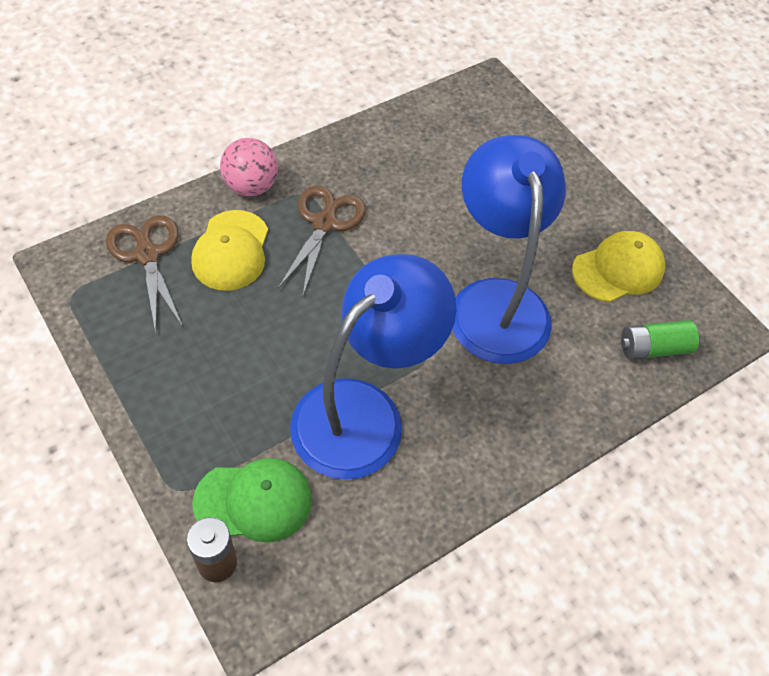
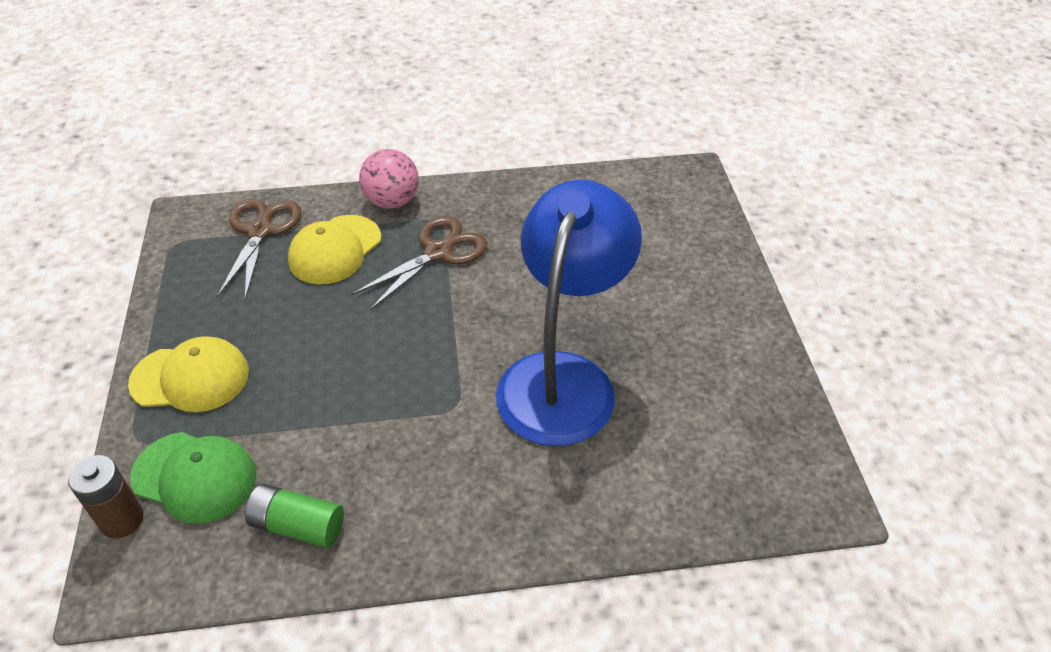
camera: 30 degrees right, 10 degrees down
blue lamp [290,254,457,480] -> none
yellow cap [572,231,665,302] -> yellow cap moved to [128,336,249,412]
green battery [621,320,699,360] -> green battery moved to [245,484,344,548]

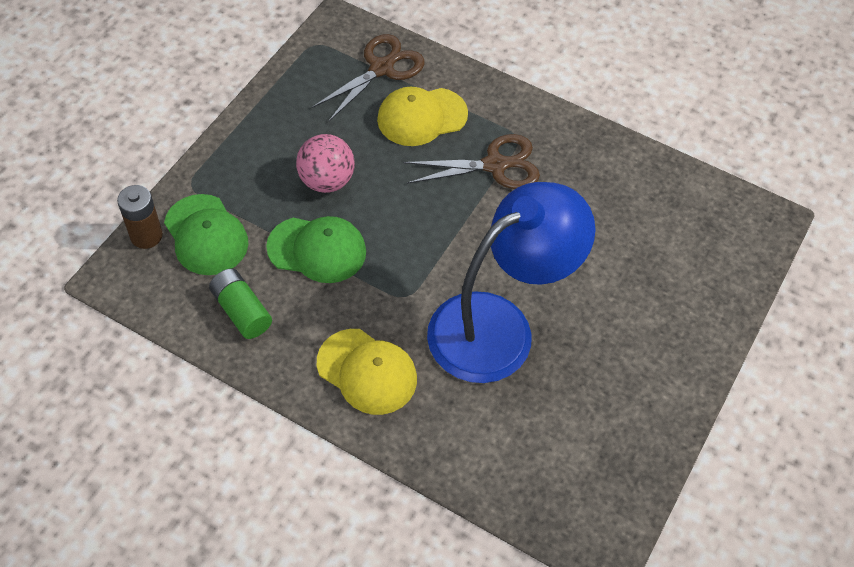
camera: 35 degrees right, 10 degrees up
yellow cap [128,336,249,412] -> yellow cap moved to [317,329,417,415]
pink ball [359,149,419,209] -> pink ball moved to [296,134,355,193]
none -> green cap [266,216,366,283]

